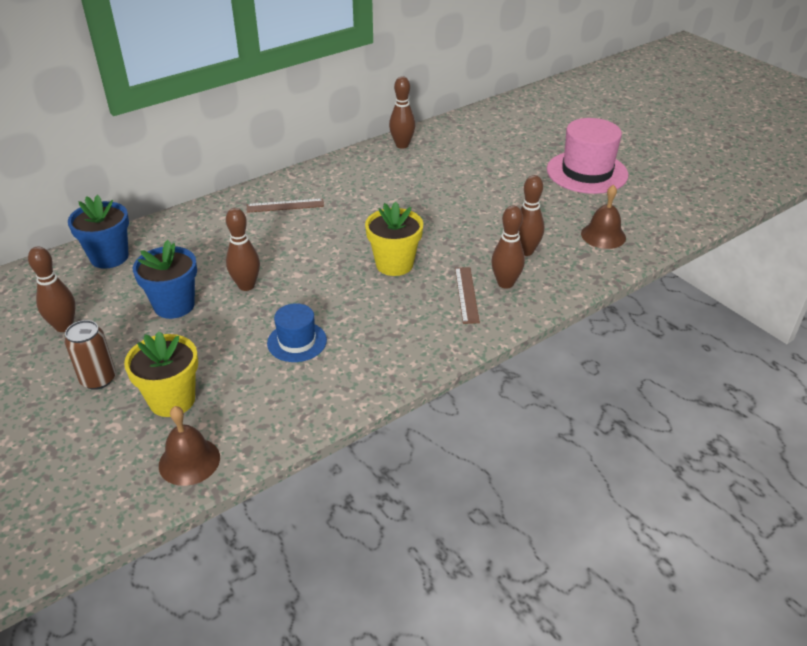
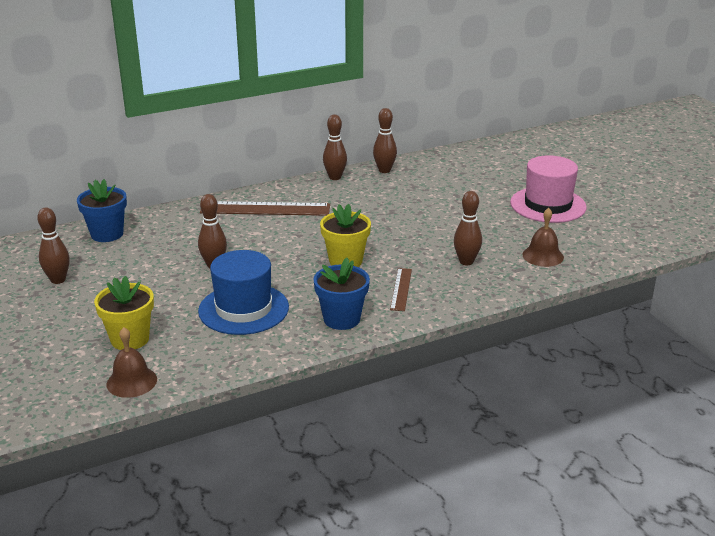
camera: 10 degrees right, 10 degrees down
brown can [64,320,116,390] -> none
blue flower pot [133,240,197,319] -> blue flower pot moved to [313,258,370,330]
brown ruler [247,199,324,213] -> brown ruler [200,201,330,216], size x1.89
blue hat [267,303,327,362] -> blue hat [198,250,289,335], size x1.76
brown bowling pin [491,205,525,289] -> brown bowling pin moved to [323,115,347,180]

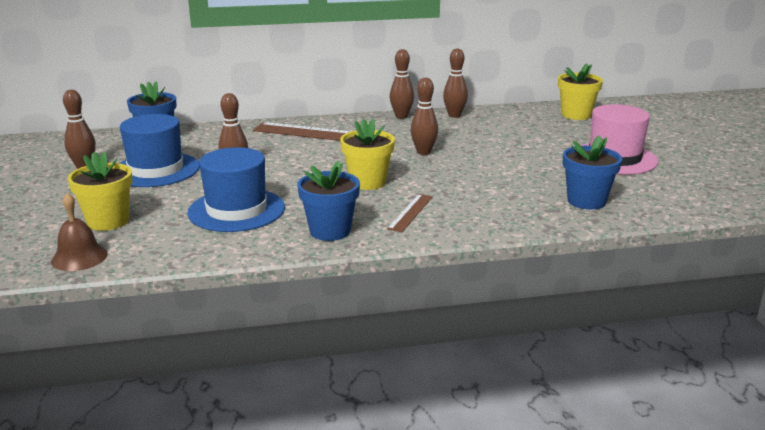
camera: 15 degrees right, 5 degrees down
brown bowling pin [454,191,482,265] -> brown bowling pin moved to [411,78,438,155]
brown bell [522,208,564,267] -> blue flower pot [563,135,622,210]
none -> blue hat [120,114,200,187]
none -> yellow flower pot [558,63,603,120]

